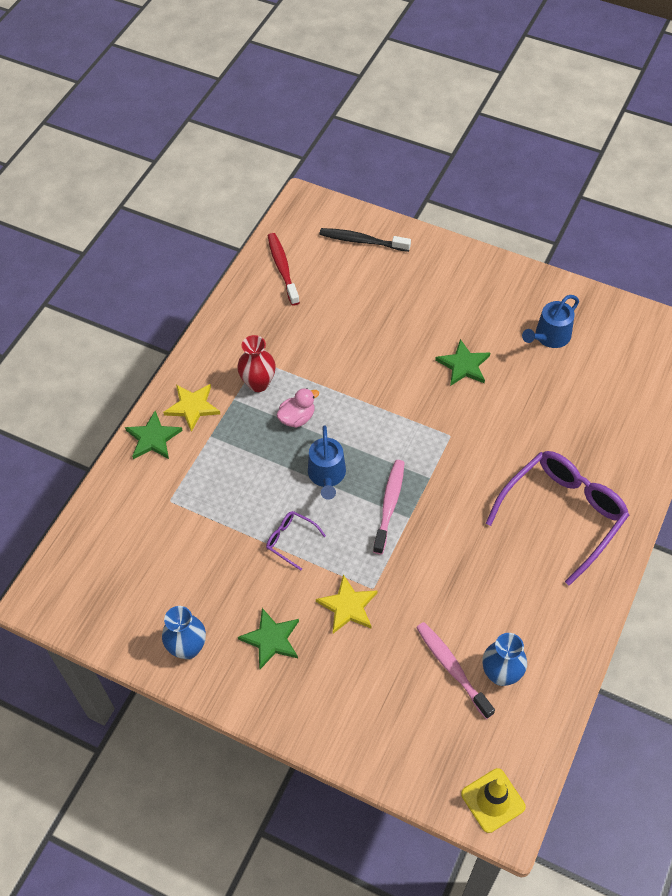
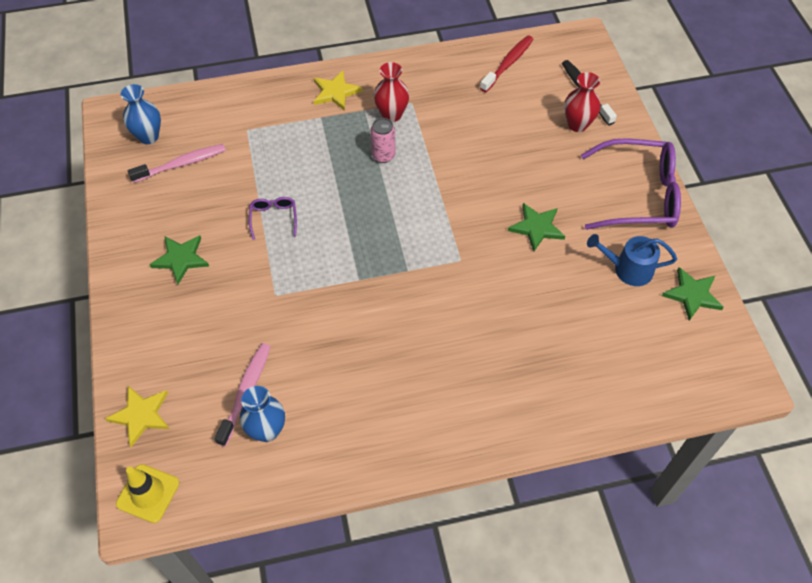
camera: 50 degrees right, 0 degrees up
green star [125,411,183,459] -> green star moved to [662,267,724,321]
blue vase [162,606,206,659] -> blue vase moved to [121,84,161,144]
pink duck [277,388,319,428] -> pink can [371,118,396,163]
blue watering can [308,426,346,500] -> none
yellow star [316,574,378,633] -> yellow star moved to [105,386,169,447]
pink toothbrush [373,460,405,554] -> pink toothbrush moved to [128,144,226,183]
purple glasses [486,451,629,586] -> purple glasses moved to [581,138,681,230]
none -> red vase [564,72,601,132]

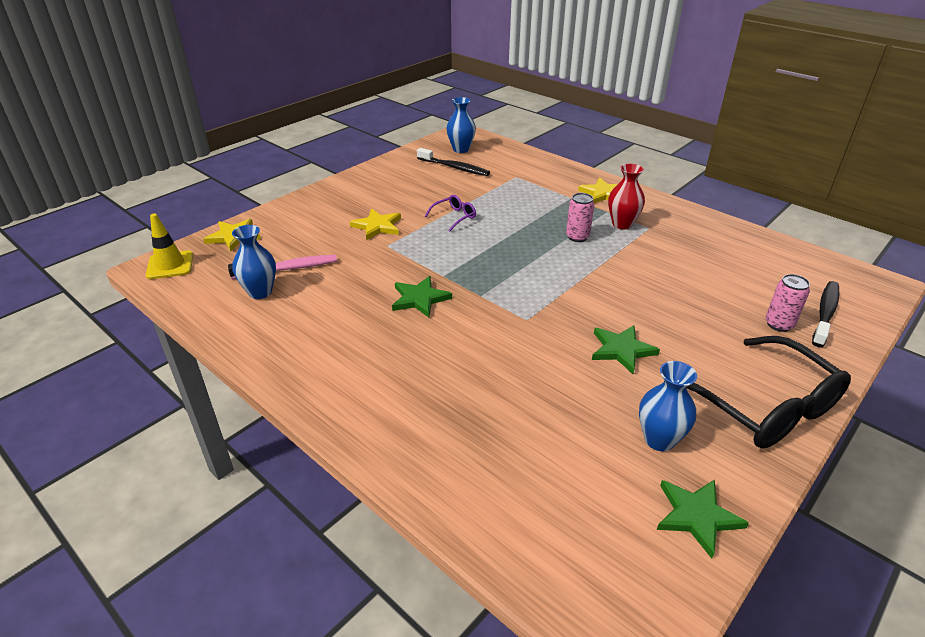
camera: 55 degrees right, 20 degrees down
pink toothbrush [128,144,226,183] -> black toothbrush [417,148,490,176]
green star [149,235,209,284] -> green star moved to [392,276,452,317]
red toothbrush [480,35,534,92] -> none
red vase [564,72,601,132] -> pink can [765,274,810,332]
purple glasses [581,138,681,230] -> black glasses [686,336,851,448]
blue watering can [587,234,677,286] -> blue vase [639,361,697,451]
none -> yellow star [350,209,401,240]

